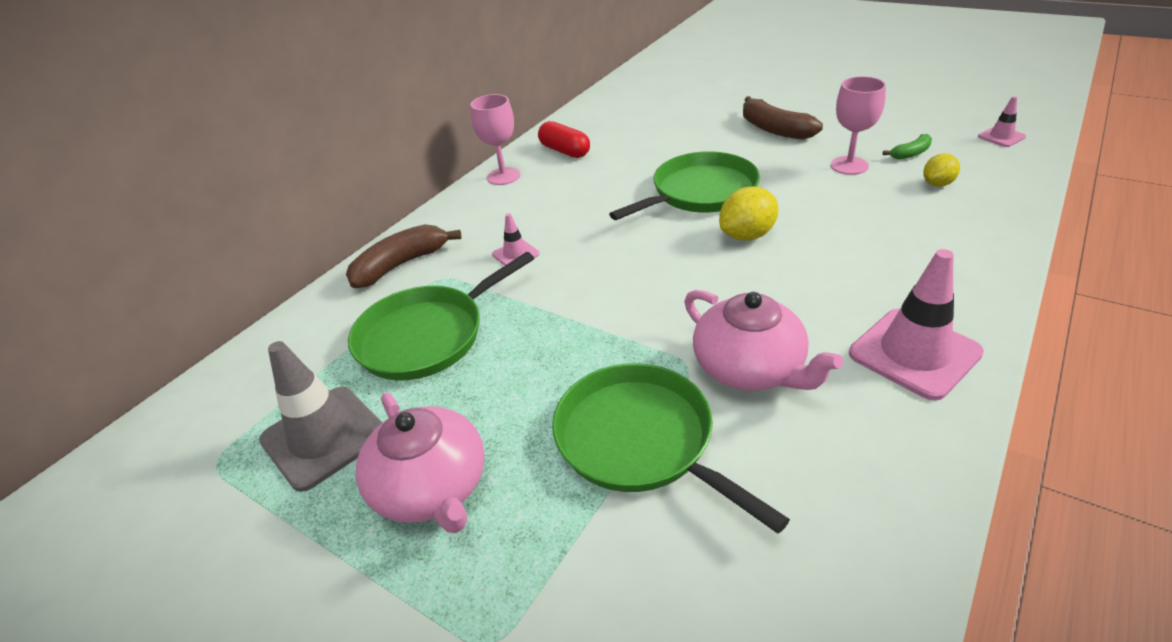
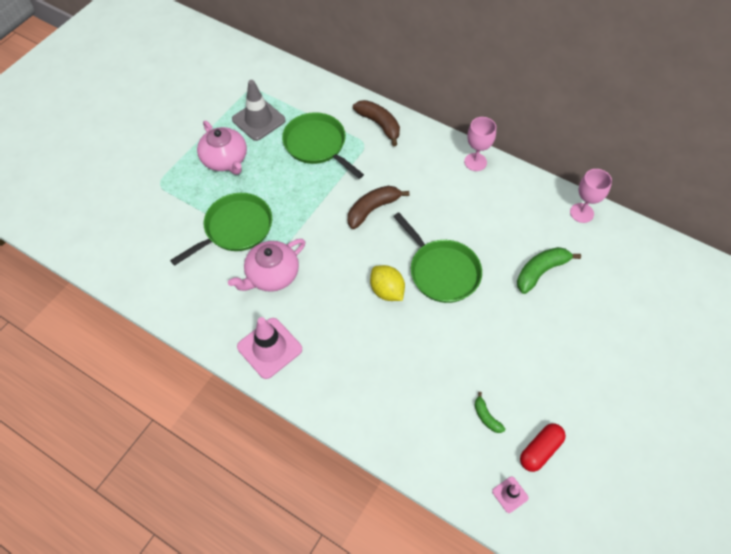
camera: 85 degrees right, 20 degrees up
pink teapot [356,393,485,533] -> pink teapot turned 90 degrees counterclockwise [197,121,247,175]
pink traffic cone [492,213,539,266] -> none
red capsule [538,121,590,158] -> red capsule moved to [520,423,566,472]
brown banana [743,96,823,140] -> brown banana moved to [348,186,409,229]
pink goblet [830,76,886,175] -> pink goblet moved to [570,169,612,223]
yellow lemon [923,153,960,187] -> none
none -> green banana [517,247,581,294]

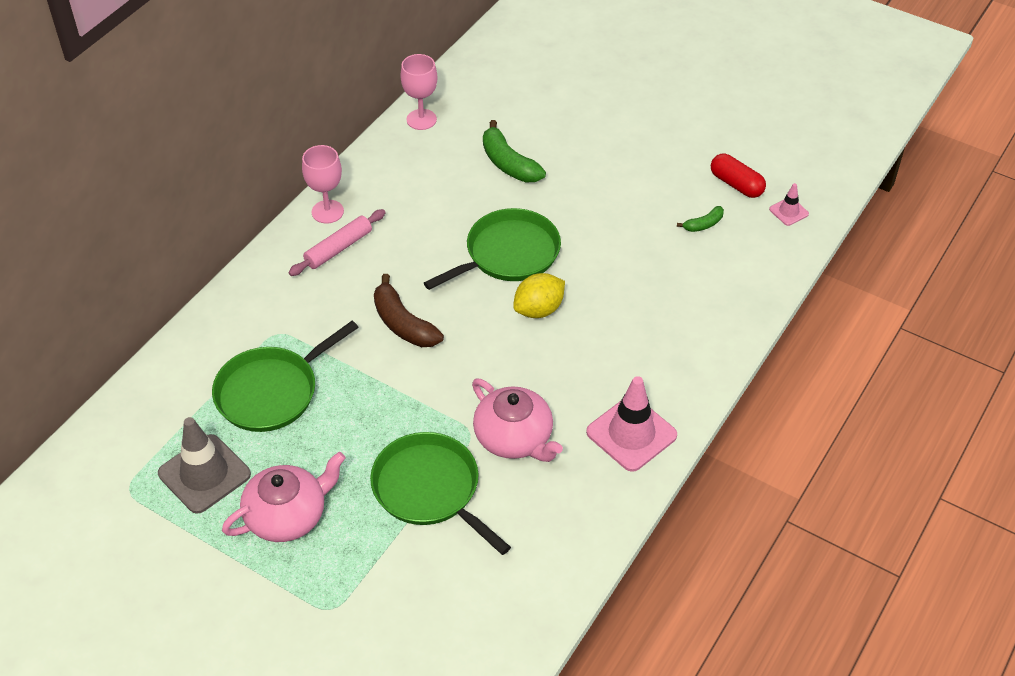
camera: 90 degrees left, 10 degrees down
brown banana [353,100,400,146] -> none
none -> pink rolling pin [288,209,386,276]

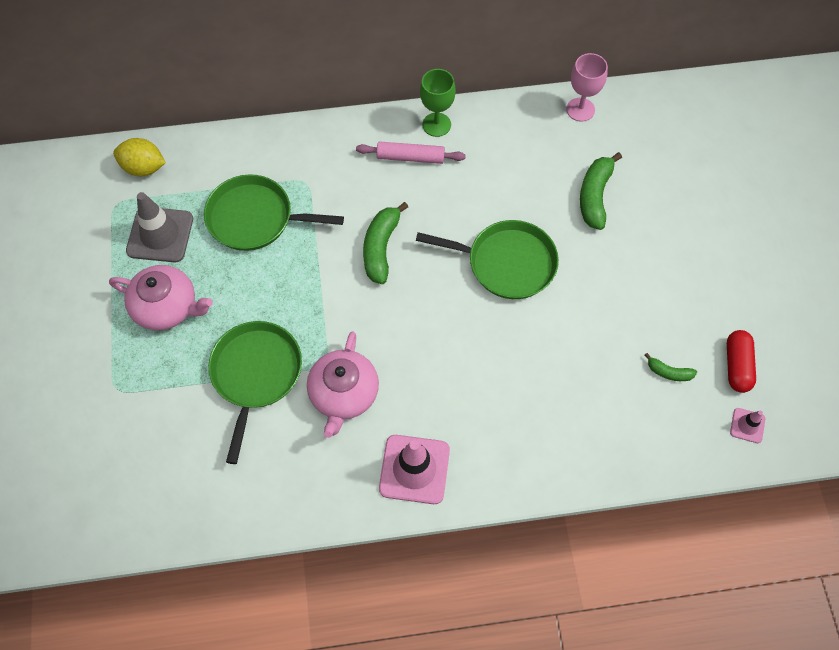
camera: 50 degrees right, 15 degrees up
pink goblet [302,145,344,224] -> green goblet [420,69,456,137]
brown banana [374,274,444,347] -> green banana [363,202,408,284]
yellow lemon [513,273,565,318] -> yellow lemon moved to [113,138,166,176]

